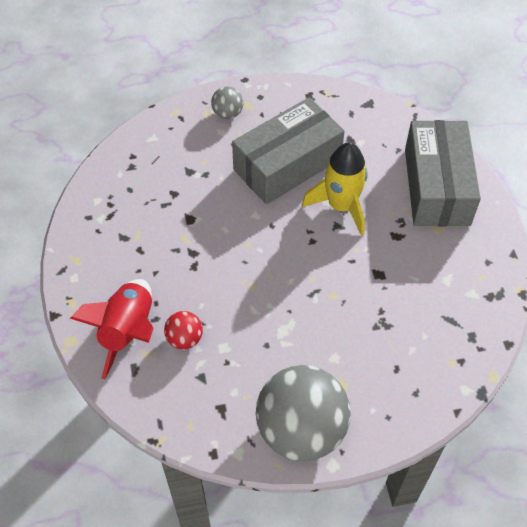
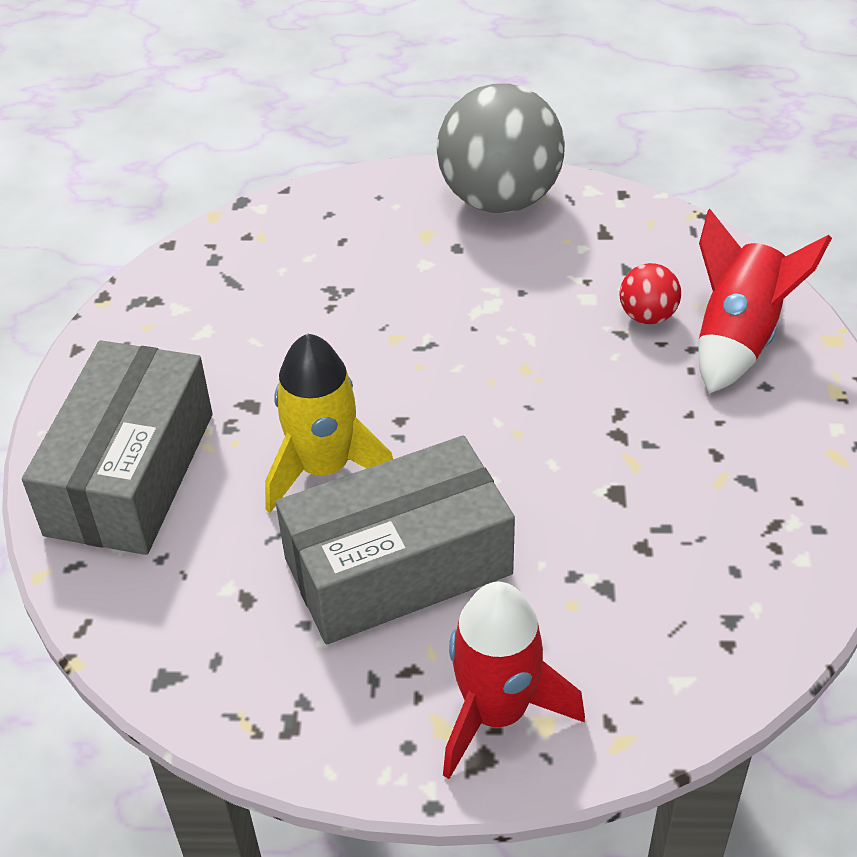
camera: 165 degrees left, 10 degrees down
grey ball [211,86,243,119] -> red rocket [443,582,585,779]

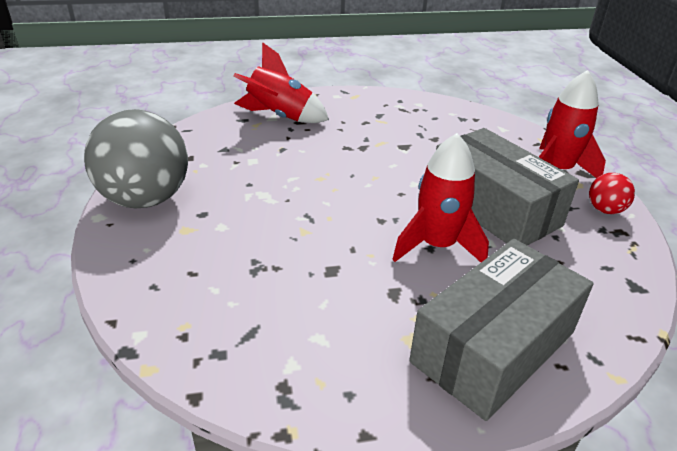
camera: 105 degrees left, 10 degrees down
grey box [22,340,213,555] -> grey box turned 45 degrees counterclockwise [409,239,594,421]
yellow rocket [265,333,393,513] -> red rocket [392,133,489,262]
red ball [620,263,681,324] -> red ball moved to [589,173,635,214]

